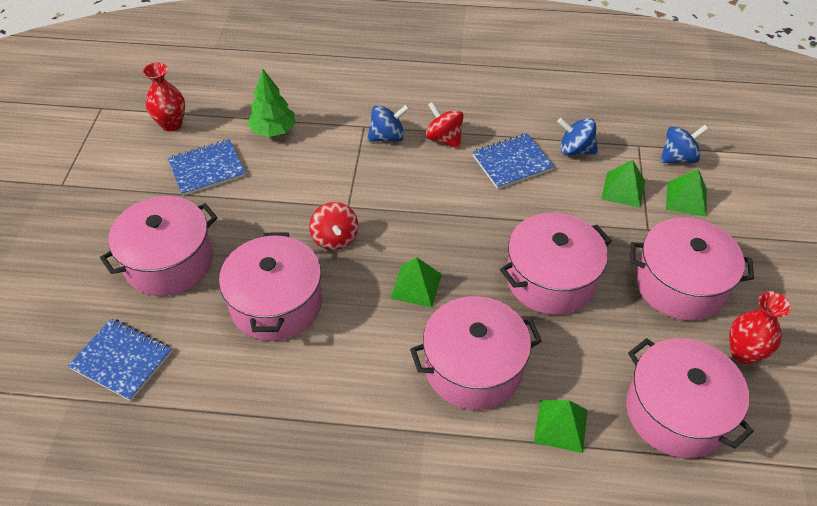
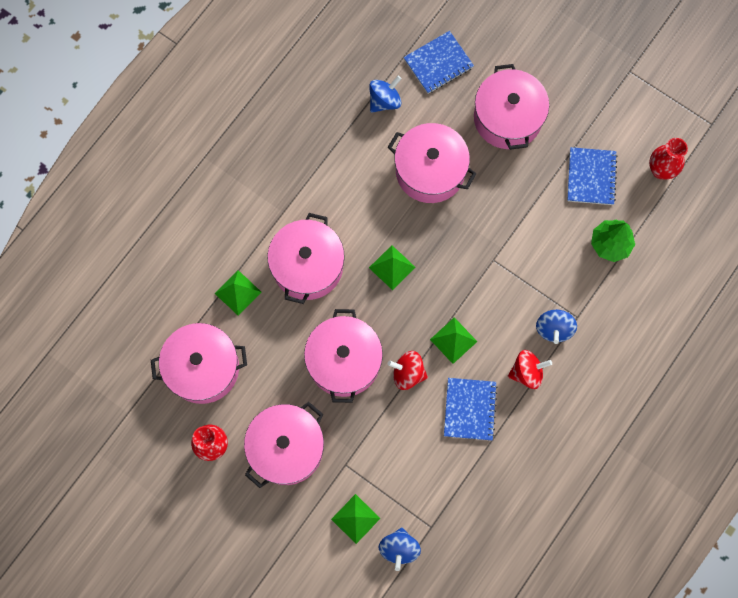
camera: 120 degrees right, 25 degrees up
red spinning top [309,202,358,250] -> red spinning top moved to [388,351,428,390]
blue spinning top [557,118,598,155] -> blue spinning top moved to [369,76,402,113]
green pyramid [601,160,645,208] -> green pyramid moved to [430,317,478,364]

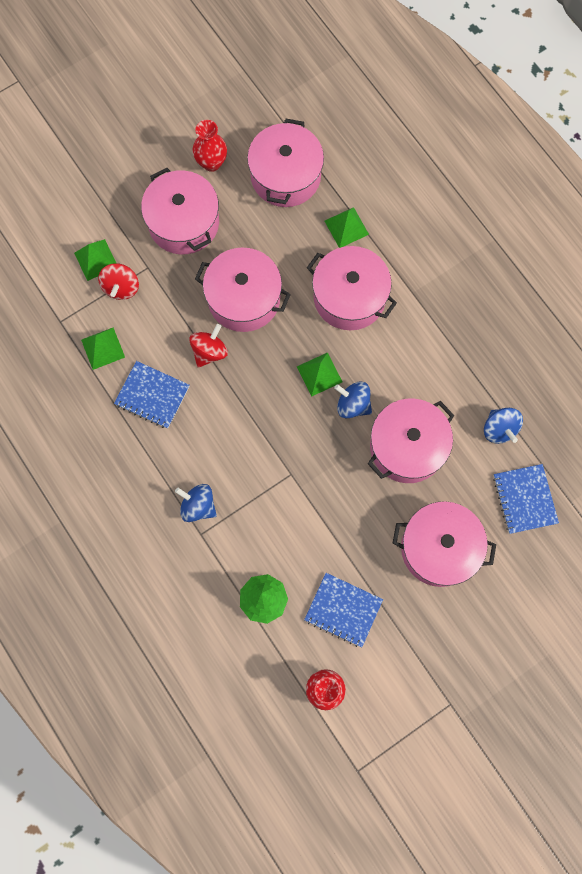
camera: 110 degrees right, 0 degrees up
blue spinning top [379,527,421,571] -> blue spinning top moved to [334,381,372,418]
green pyramid [430,317,478,364] -> green pyramid moved to [81,328,125,370]
red spinning top [508,350,552,389] -> red spinning top moved to [98,263,139,300]

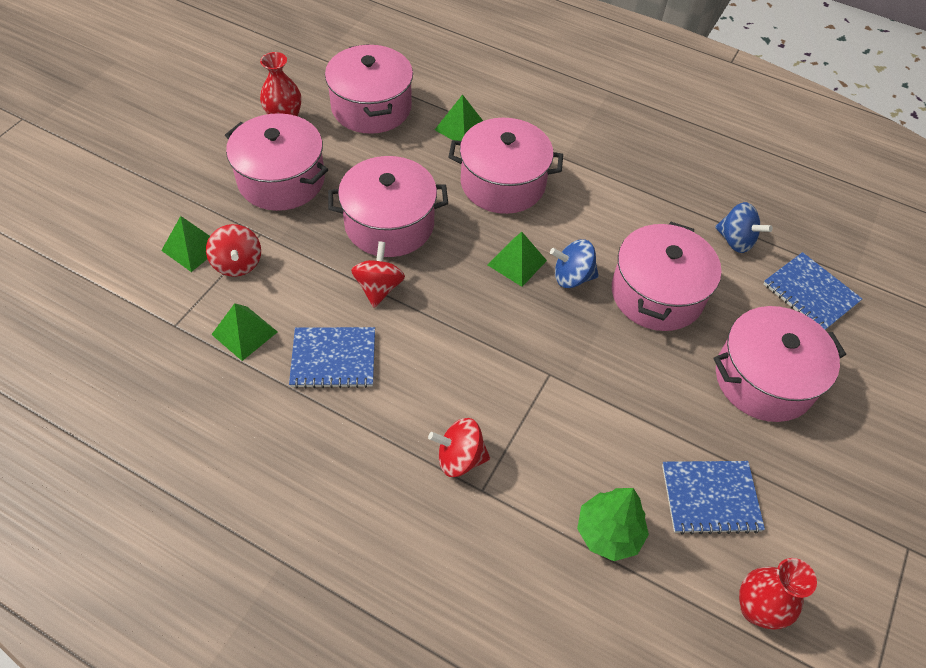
camera: 30 degrees left, 20 degrees down
blue spinning top [175,484,217,522] -> red spinning top [428,418,490,477]

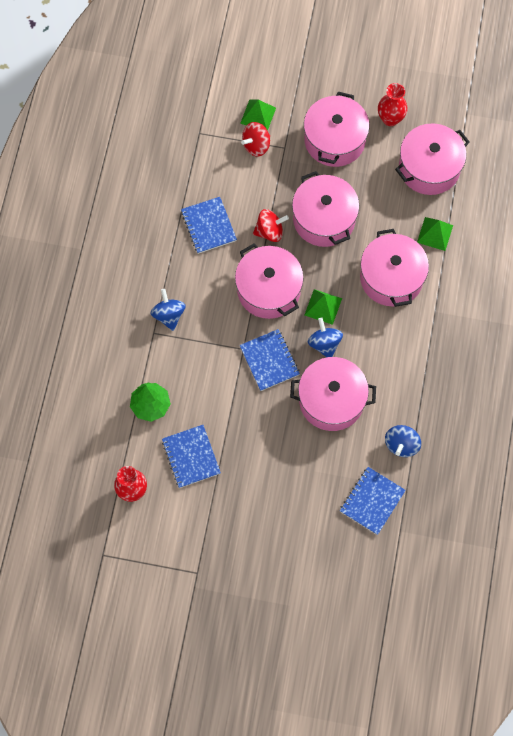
camera: 75 degrees right, 15 degrees up
green pyramid [211,303,277,361] -> none
red spinning top [428,418,490,477] -> blue spinning top [150,289,186,331]
pink pot [714,306,846,422] -> pink pot moved to [235,243,304,319]
none -> blue notebook [240,329,300,391]

